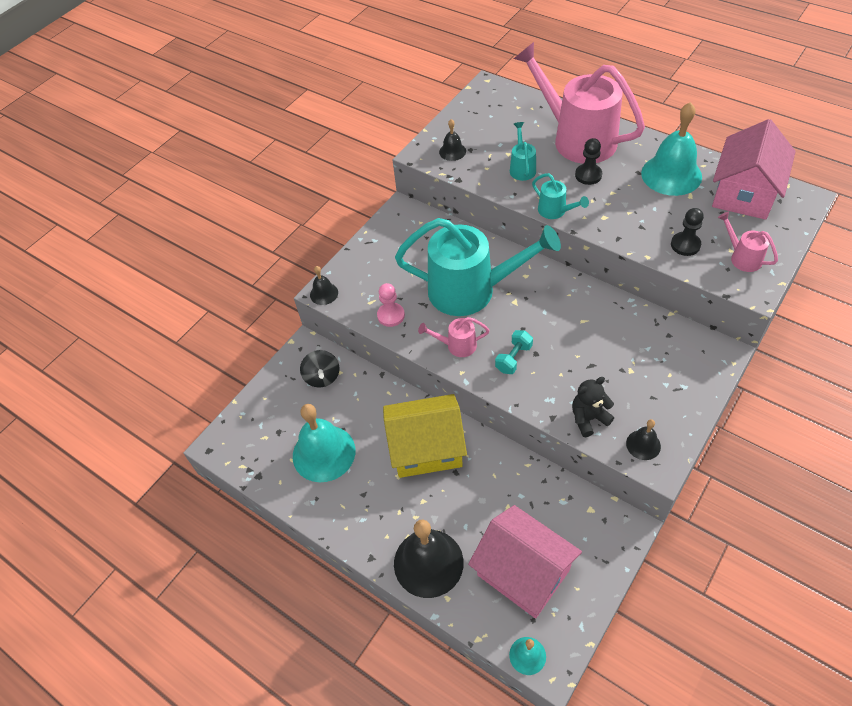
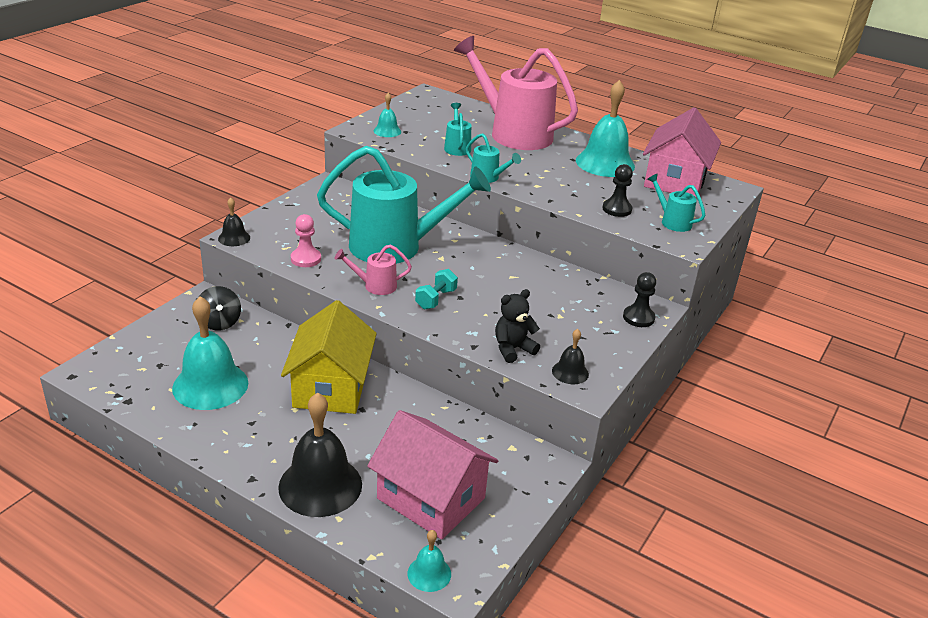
camera: 10 degrees left, 20 degrees down
yellow house [383,394,467,478] -> yellow house turned 75 degrees counterclockwise [281,300,377,414]
black bell [439,119,466,161] -> turquoise bell [374,93,401,137]
black pawn [575,138,602,185] -> black pawn moved to [623,272,656,327]
pink watering can [718,211,778,272] -> turquoise watering can [647,173,706,232]

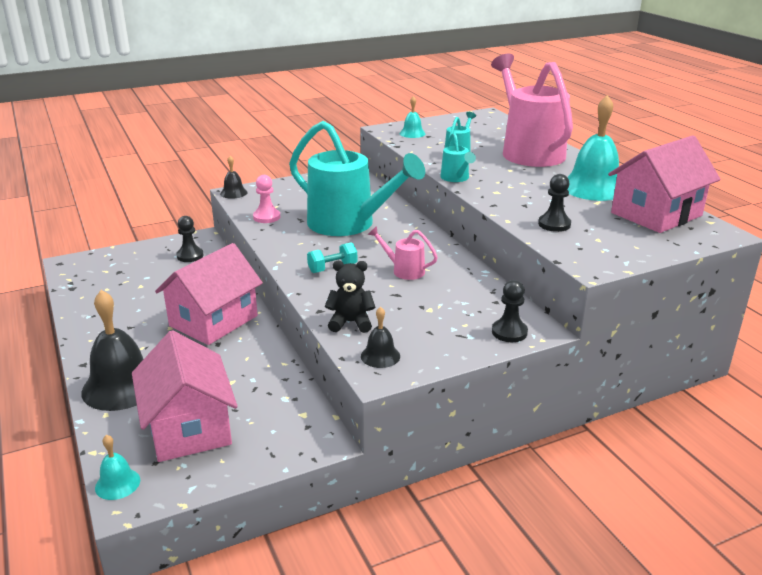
camera: 35 degrees right, 5 degrees down
turquoise bell [172,296,248,410] -> none
black spinning top [198,286,241,331] -> black pawn [176,216,204,262]
yellow house [281,300,377,414] -> pink house [155,243,263,345]
pink watering can [334,244,412,295] -> pink watering can moved to [368,226,438,280]
turquoise watering can [647,173,706,232] -> none

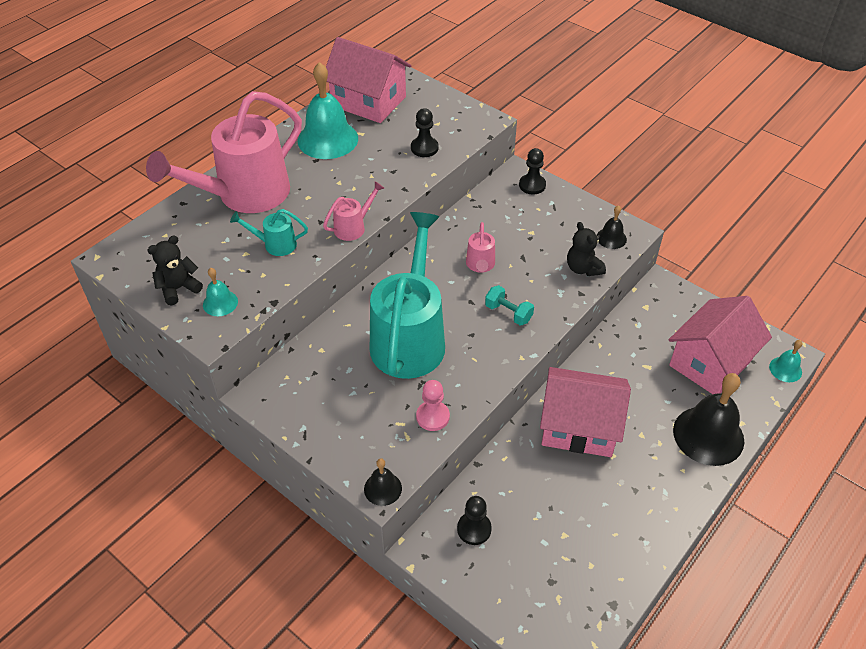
camera: 115 degrees left, 20 degrees up
turquoise watering can [441,132,476,182] -> pink watering can [323,181,384,241]
none -> black teddy bear [147,235,203,306]

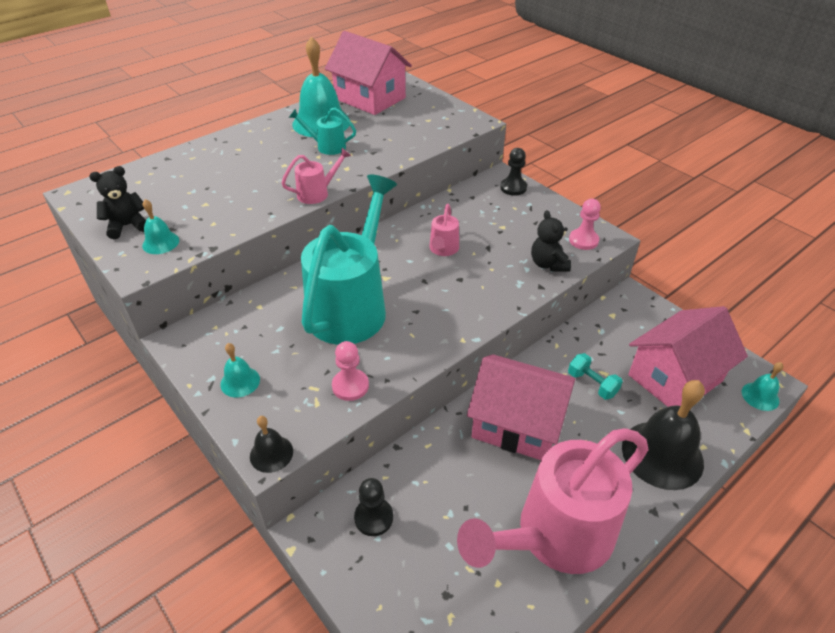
camera: 10 degrees right, 5 degrees down
pink watering can [146,91,302,213] -> pink watering can moved to [457,428,648,574]
turquoise watering can [230,209,308,256] -> turquoise watering can moved to [289,108,356,155]
black pawn [411,108,439,157] -> none
turquoise dumbbell [485,285,534,326] -> turquoise dumbbell moved to [568,353,623,400]
black bell [597,205,627,249] -> pink pawn [569,199,601,250]
none -> turquoise bell [220,343,260,397]

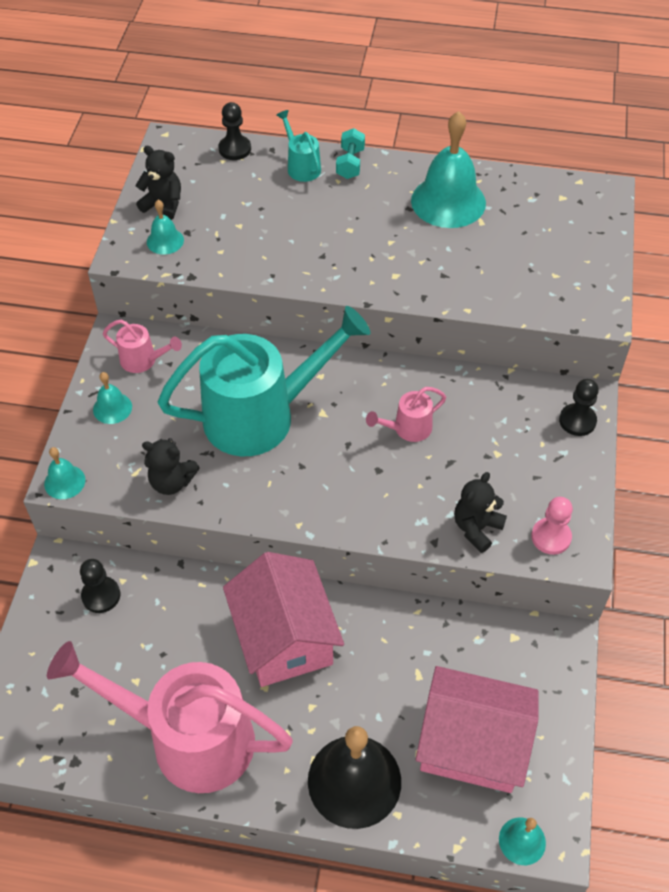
camera: 50 degrees right, 10 degrees up
black bell [250,416,293,473] -> turquoise bell [44,447,85,499]
pink watering can [282,148,351,204] -> pink watering can moved to [103,319,182,373]
turquoise watering can [289,108,356,155] -> turquoise watering can moved to [277,110,321,182]
pink house [325,31,412,115] -> none
pink pawn [332,341,369,401] -> black teddy bear [142,438,200,495]
turquoise dumbbell [568,353,623,400] -> turquoise dumbbell moved to [336,128,365,179]
none -> black pawn [218,102,251,160]

